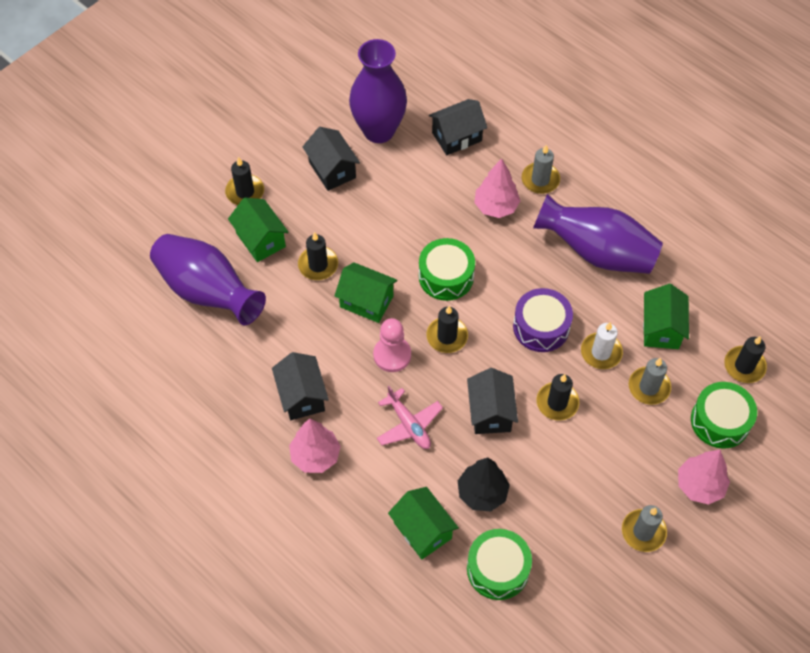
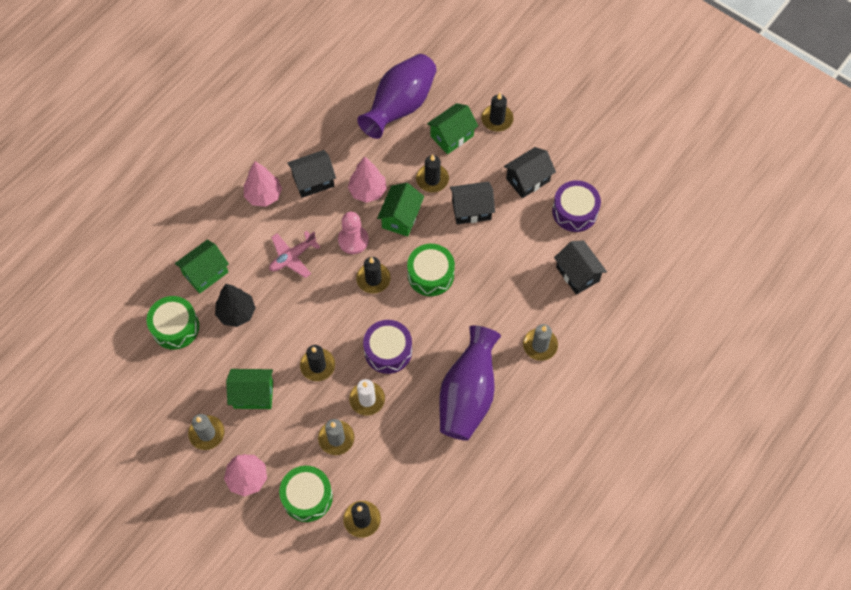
camera: 85 degrees right, 5 degrees up
purple vase [349,39,407,143] -> purple drum [552,180,601,232]
black house [467,368,518,434] -> black house moved to [450,182,495,225]
pink tree [474,158,520,218] -> pink tree moved to [348,157,387,203]
green house [643,284,689,349] -> green house moved to [226,369,273,409]

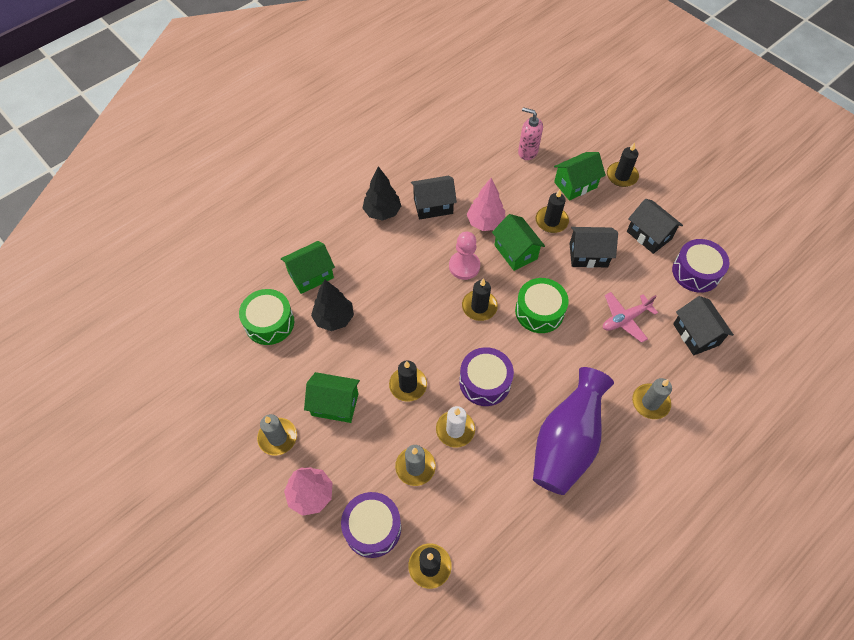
camera: 10 degrees right, 5 degrees down
pink tree [244,161,282,207] -> black tree [363,166,401,221]
pink plane [269,231,320,278] -> pink plane moved to [603,292,658,343]
green drum [279,466,333,522] -> purple drum [341,492,401,558]
purple vase [357,54,437,139] -> pink soap dispenser [518,107,543,160]
green house [377,183,424,237] -> green house turned 60 degrees counterclockwise [492,214,545,271]
black house [504,147,556,198] -> black house turned 75 degrees clockwise [627,199,683,254]

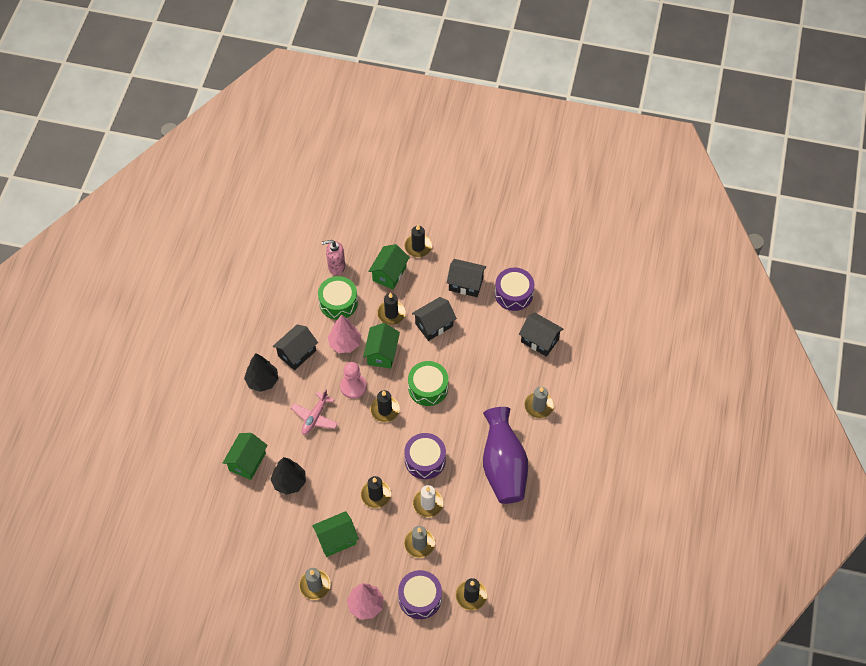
camera: 35 degrees left, 0 degrees up
green drum [239,289,294,345] -> green drum moved to [318,276,358,320]
green house [492,214,545,271] -> green house turned 75 degrees clockwise [363,323,400,369]
pink plane [603,292,658,343] -> pink plane moved to [291,389,338,435]

